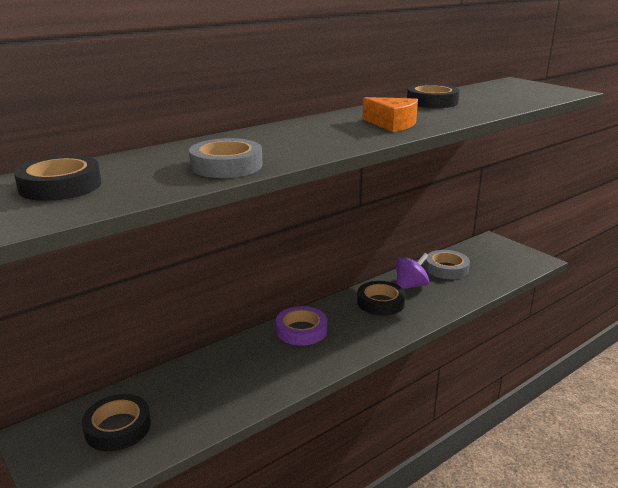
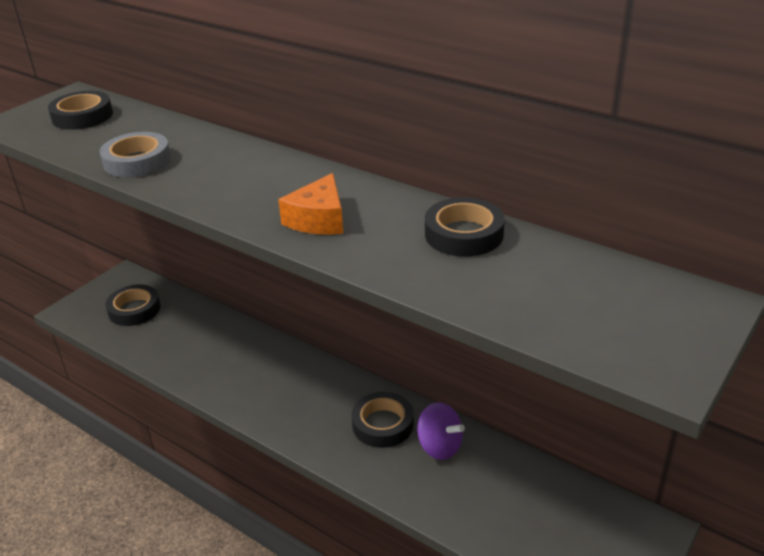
camera: 75 degrees right, 10 degrees up
purple tape [276,306,327,346] -> none
grey tape [425,250,470,279] -> none

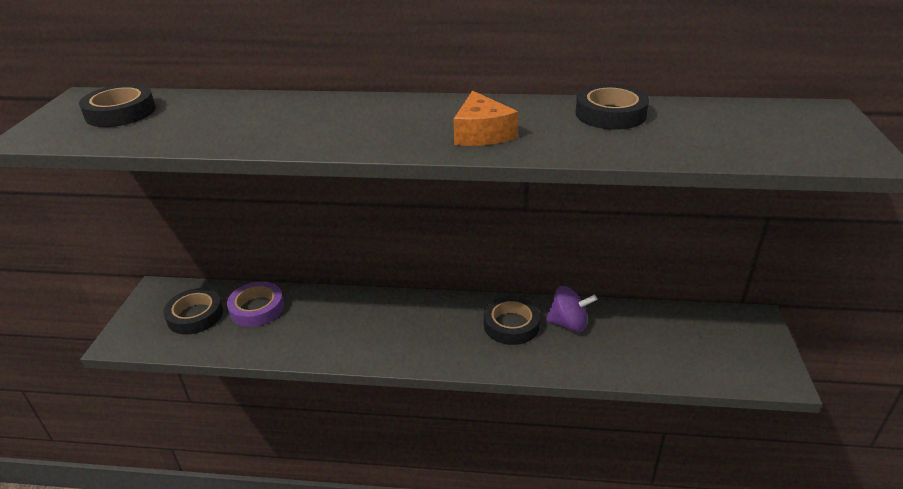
camera: 30 degrees left, 0 degrees up
grey tape [100,132,171,178] -> none
none -> purple tape [227,281,284,327]

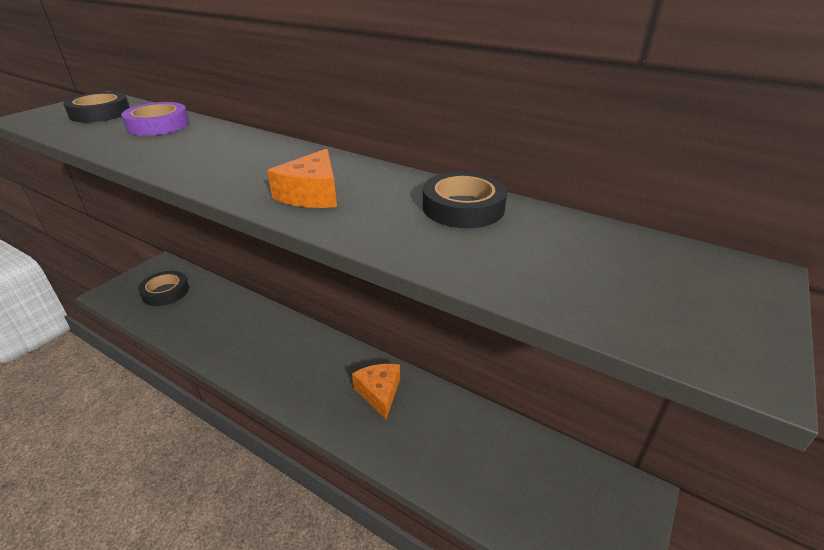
camera: 25 degrees right, 0 degrees up
purple tape [227,281,284,327] -> purple tape moved to [121,102,189,136]
black tape [484,296,540,345] -> orange cheese [352,364,400,420]
purple spinning top [546,286,597,332] -> none

